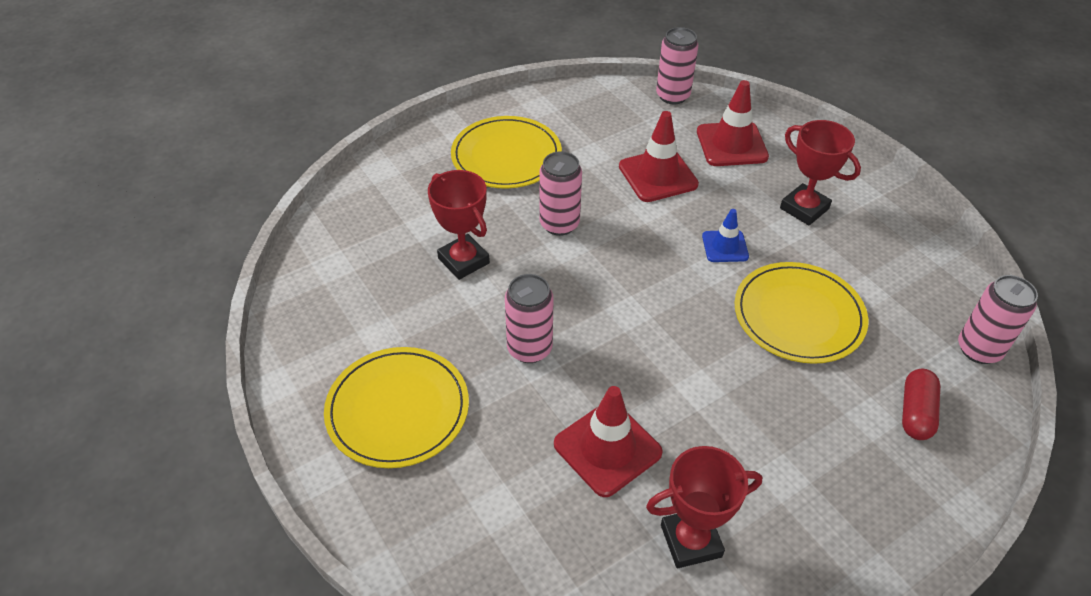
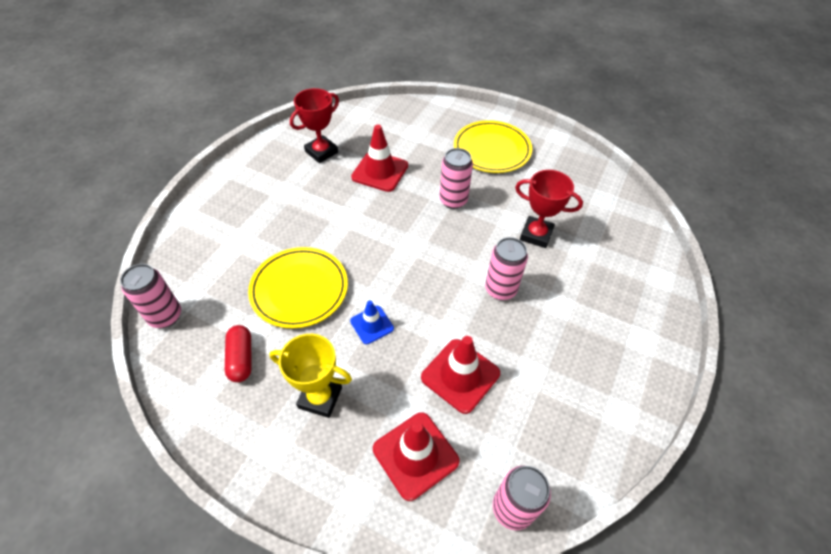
camera: 150 degrees right, 5 degrees up
yellow plate [451,116,562,189] -> none
red trophy [780,120,861,226] -> yellow trophy [269,334,352,418]
red capsule [902,369,940,440] -> red capsule moved to [225,325,252,382]

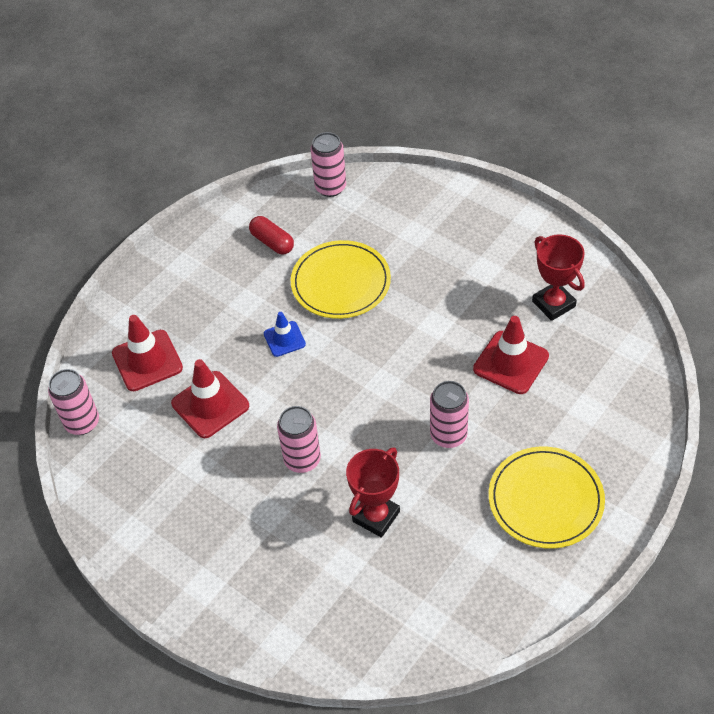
camera: 105 degrees right, 0 degrees up
red capsule [225,325,252,382] -> red capsule turned 45 degrees clockwise [249,216,294,255]
yellow trophy [269,334,352,418] -> none

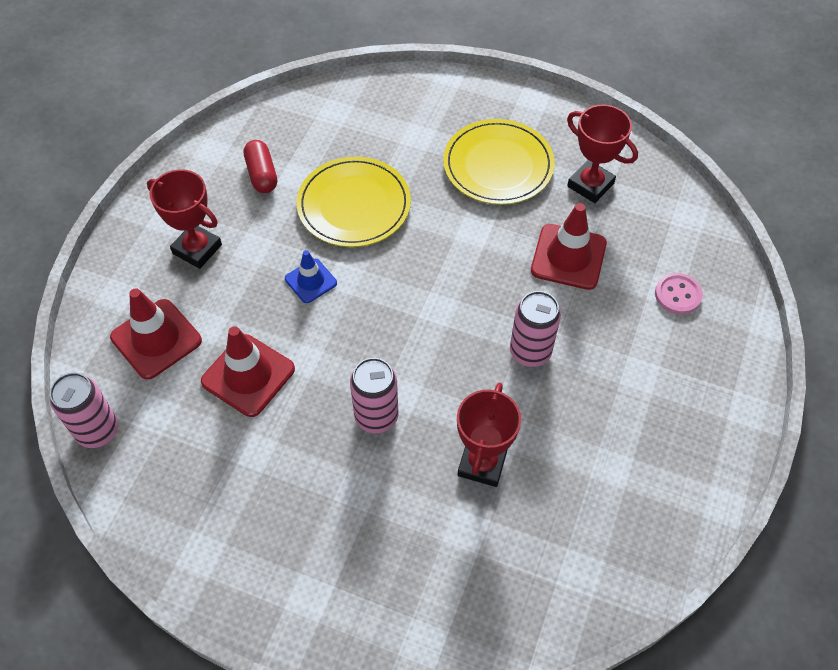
camera: 20 degrees left, 5 degrees up
red capsule [249,216,294,255] -> red capsule turned 45 degrees clockwise [244,140,277,193]
pink can [311,132,346,197] -> none
yellow plate [489,447,605,549] -> yellow plate moved to [443,119,555,205]
none -> red trophy [147,170,222,269]
none -> pink button [655,273,703,315]

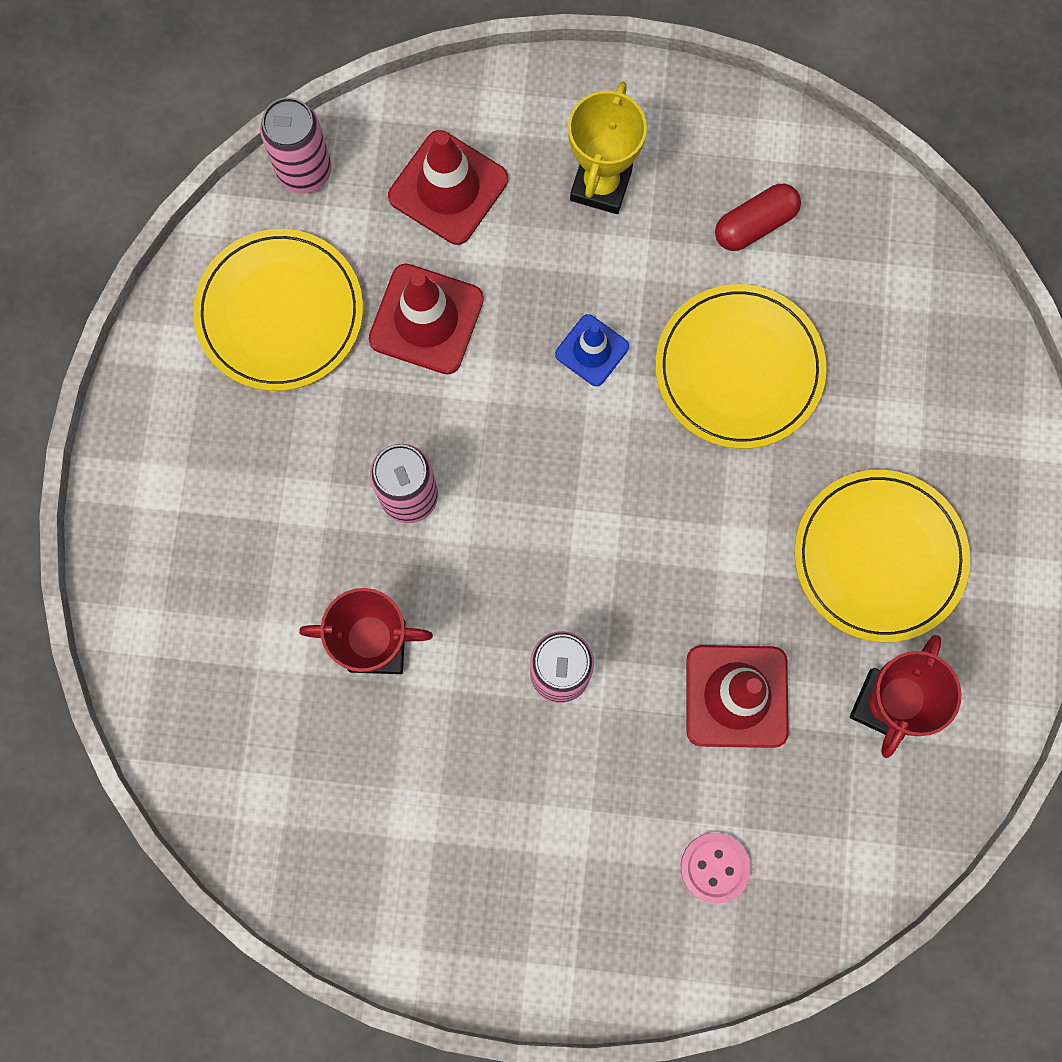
camera: 75 degrees right, 20 degrees up
red trophy [147,170,222,269] -> yellow trophy [568,82,647,214]
none -> yellow plate [193,229,363,391]

